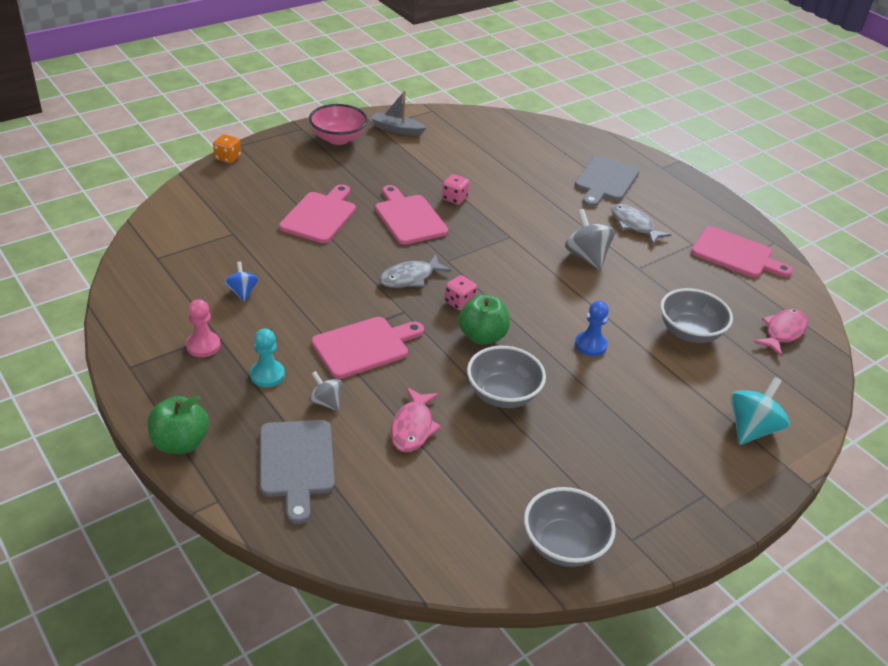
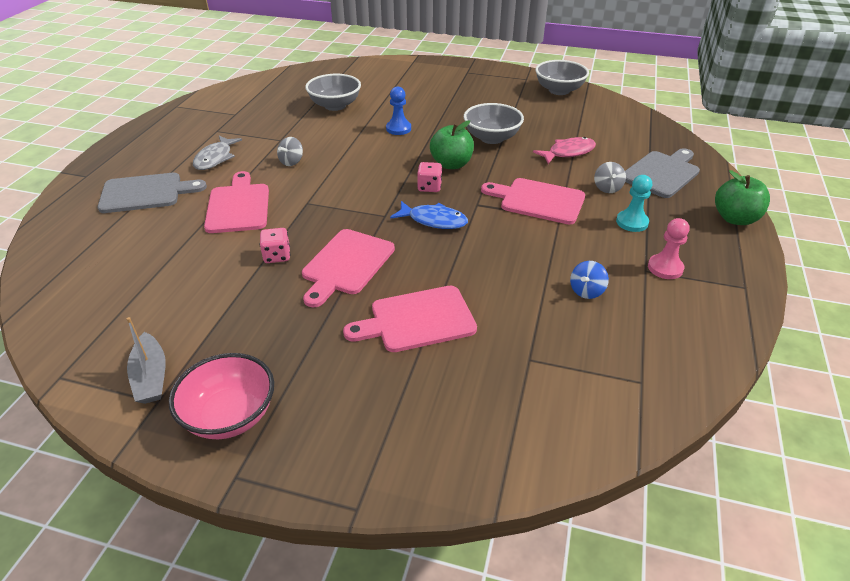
camera: 125 degrees left, 0 degrees up
orange dice [213,134,241,163] -> none
grey fish [379,255,451,288] -> blue fish [390,201,468,229]
grey spinning top [565,209,615,270] -> grey spinning top [277,137,303,166], size x0.59
pink cutting board [691,226,793,277] -> pink cutting board moved to [204,171,269,233]
turquoise spinning top [730,377,789,445] -> none
pink fish [754,309,808,357] -> none

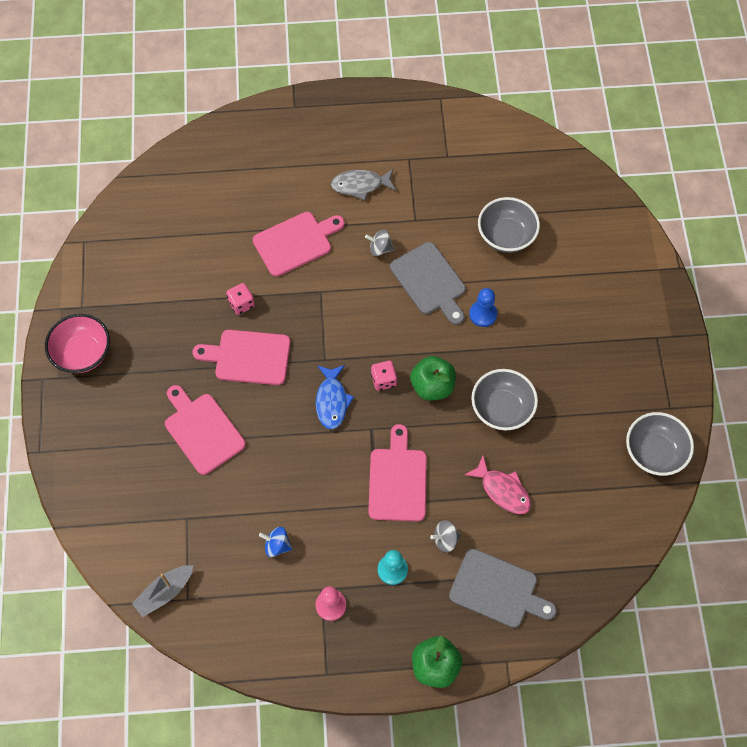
camera: 70 degrees right, 25 degrees up
grey cutting board [97,173,207,213] -> grey cutting board moved to [390,242,466,325]
grey boat [127,317,166,404] -> grey boat moved to [132,565,194,617]

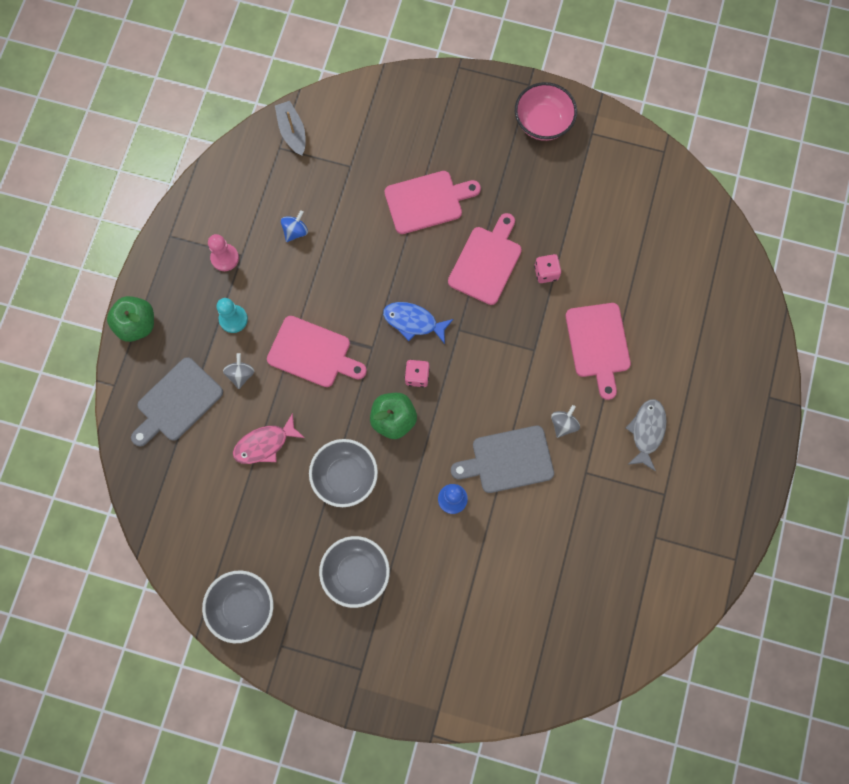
camera: 110 degrees right, 10 degrees up
grey bowl [478,197,540,253] -> grey bowl moved to [319,536,390,608]

